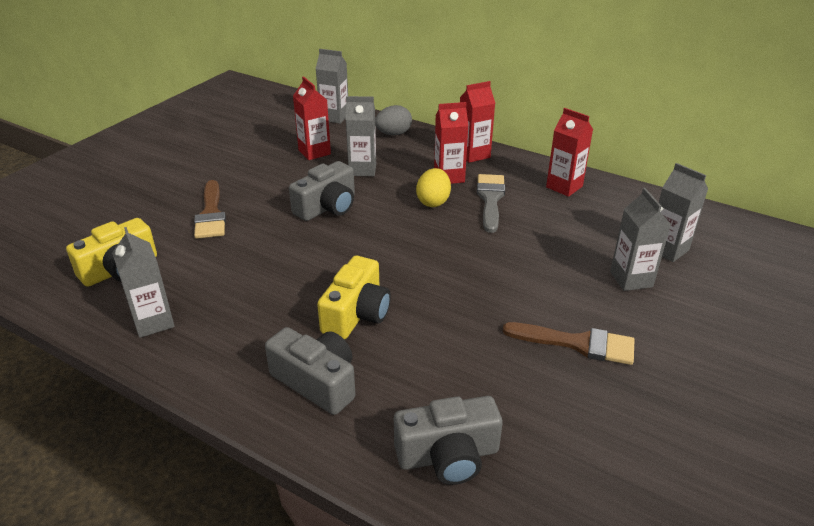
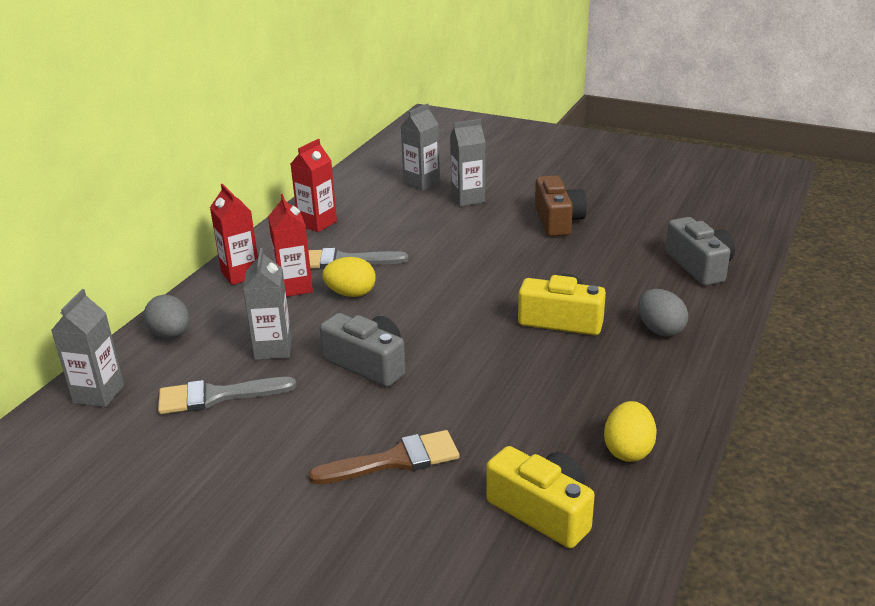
camera: 95 degrees left, 5 degrees down
grey carton [112,227,175,338] -> yellow egg [604,401,657,462]
grey camera [265,327,355,415] -> grey egg [638,289,688,337]
red carton [293,77,331,160] -> grey brush [158,377,296,414]
brown brush [502,322,634,365] -> brown camera [535,175,587,237]

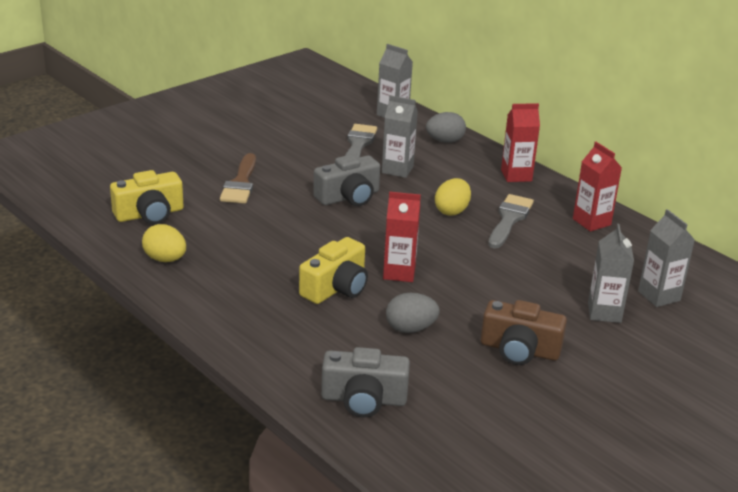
camera: 110 degrees right, 0 degrees up
red carton [268,194,313,297] -> red carton moved to [383,192,421,282]
grey egg [638,289,688,337] -> grey egg moved to [386,293,440,333]

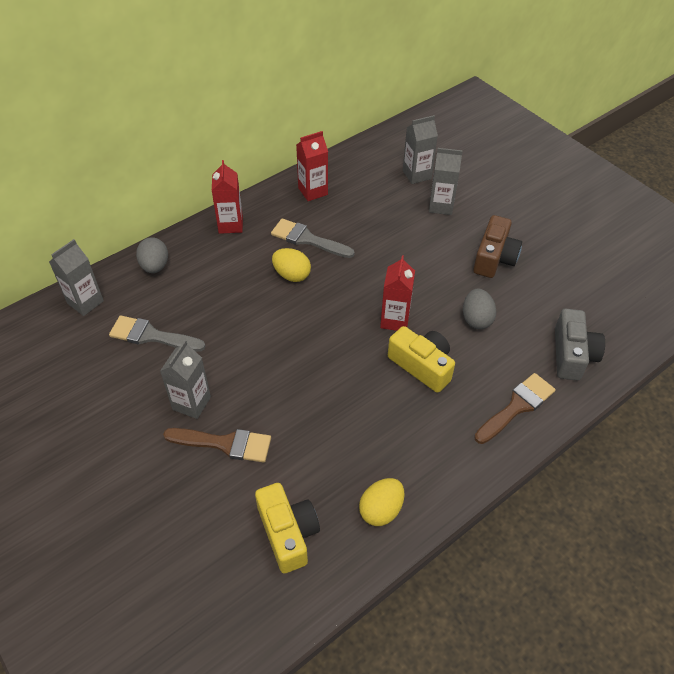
camera: 85 degrees left, 20 degrees up
grey camera [313,155,380,206] -> none
grey carton [382,95,418,178] -> grey carton moved to [160,340,211,419]
none -> brown brush [474,373,556,444]

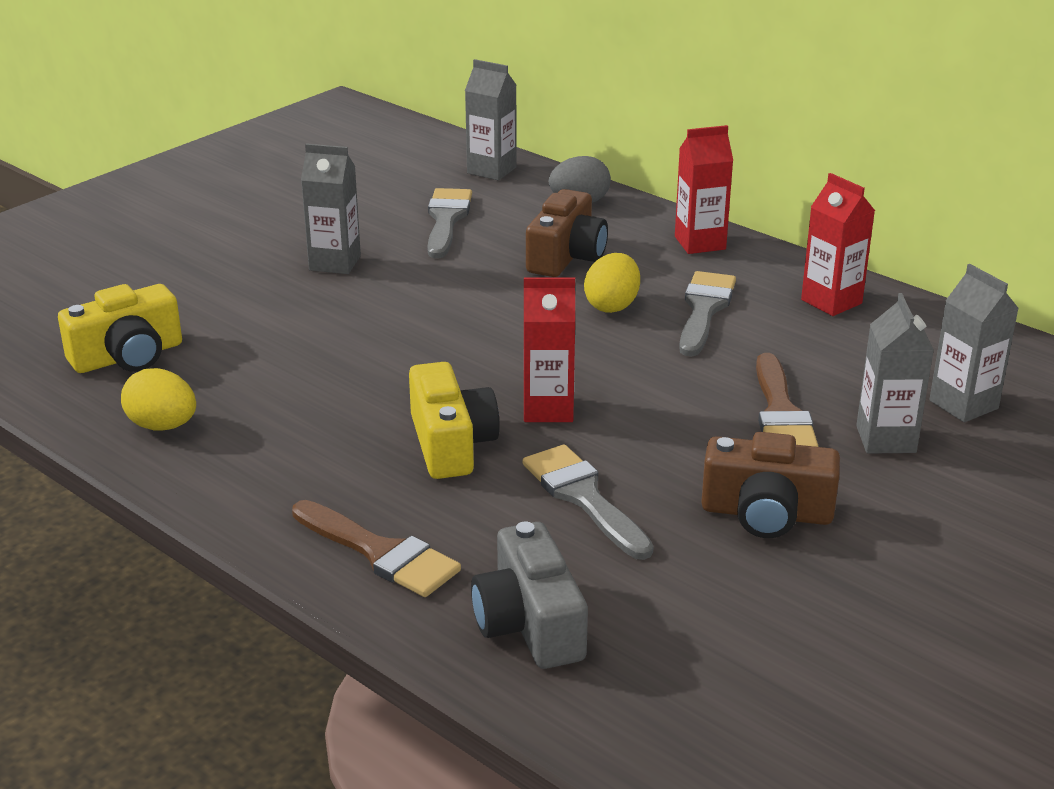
camera: 80 degrees right, 20 degrees down
brown brush [163,428,271,463] -> brown brush moved to [756,353,819,447]
yellow camera [388,326,455,393] -> yellow camera turned 45 degrees counterclockwise [409,362,500,479]
grey egg [463,289,496,329] -> grey brush [523,444,654,560]
grey camera [555,309,605,380] -> grey camera turned 75 degrees clockwise [471,522,588,669]
none -> brown camera [526,189,608,277]

